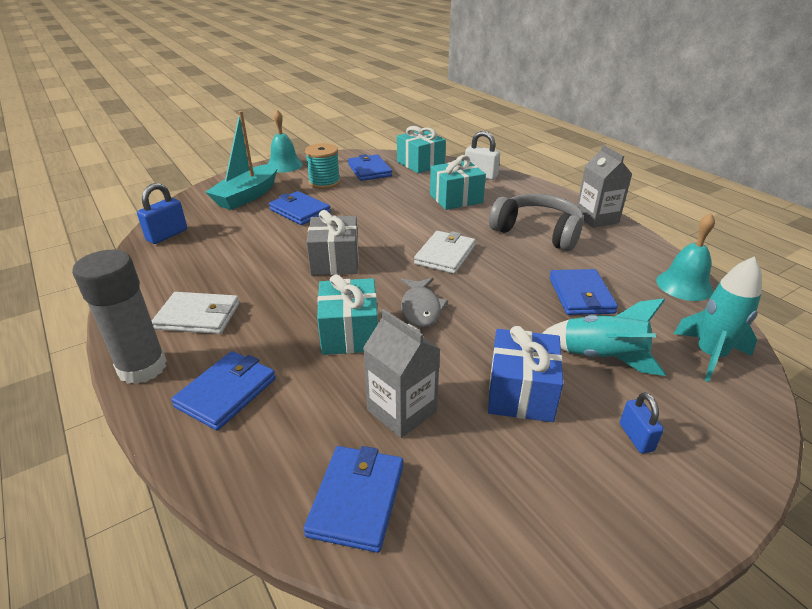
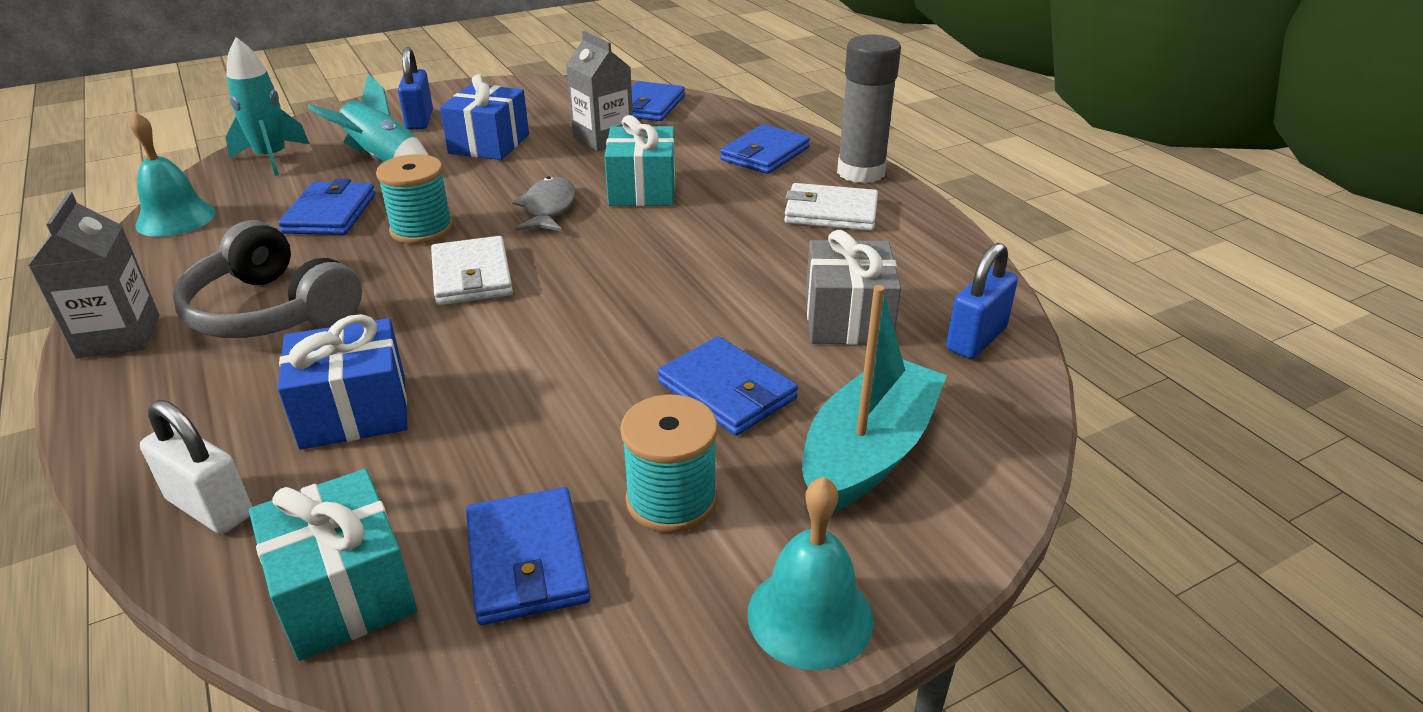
camera: 175 degrees left, 0 degrees up
grey gift [306,210,359,275] -> grey gift moved to [806,230,901,345]
white wallet [414,231,476,274] -> white wallet turned 45 degrees counterclockwise [431,236,513,305]
turquoise gift [430,155,486,210] -> blue gift [278,314,408,450]
blue padlock [620,392,664,454] -> blue padlock [398,47,433,130], size x1.55
none -> turquoise spool [376,154,453,244]

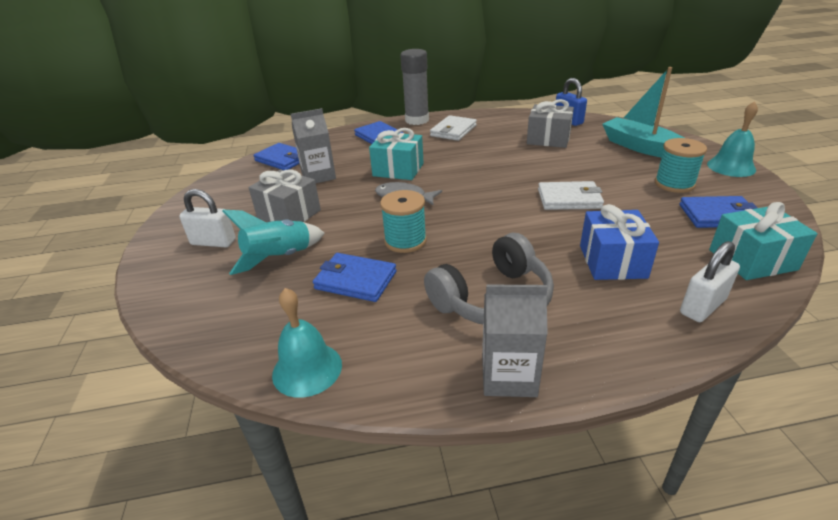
camera: 70 degrees left, 0 degrees up
turquoise rocket [225,37,310,176] -> none
blue padlock [398,47,433,130] -> white padlock [179,189,236,247]
white wallet [431,236,513,305] -> white wallet moved to [538,181,604,210]
blue gift [440,74,529,160] -> grey gift [249,169,321,222]
blue wallet [657,336,798,436] -> none

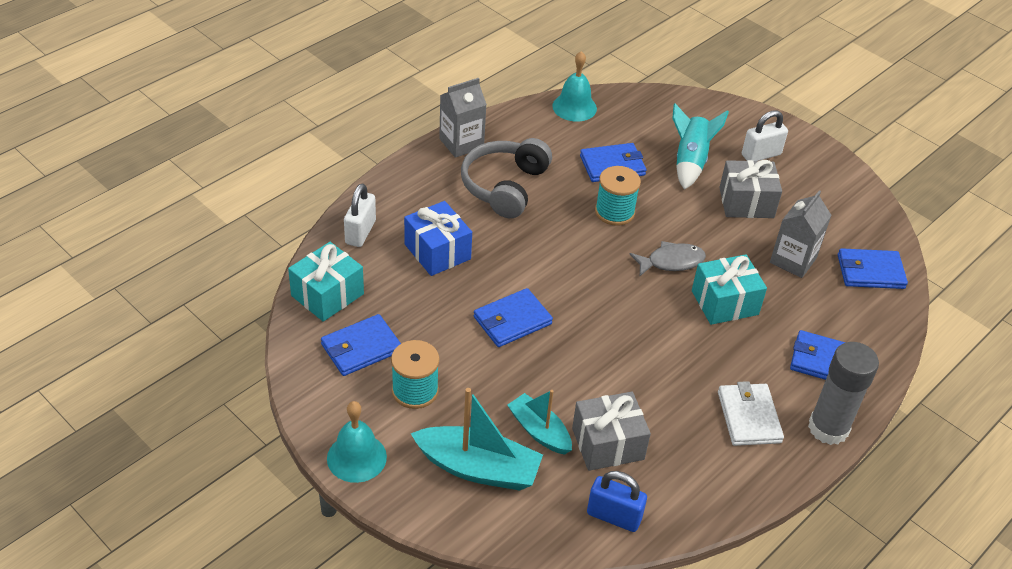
camera: 140 degrees right, 10 degrees up
white wallet [538,181,604,210] -> blue wallet [474,288,553,347]
none -> turquoise boat [507,390,572,455]

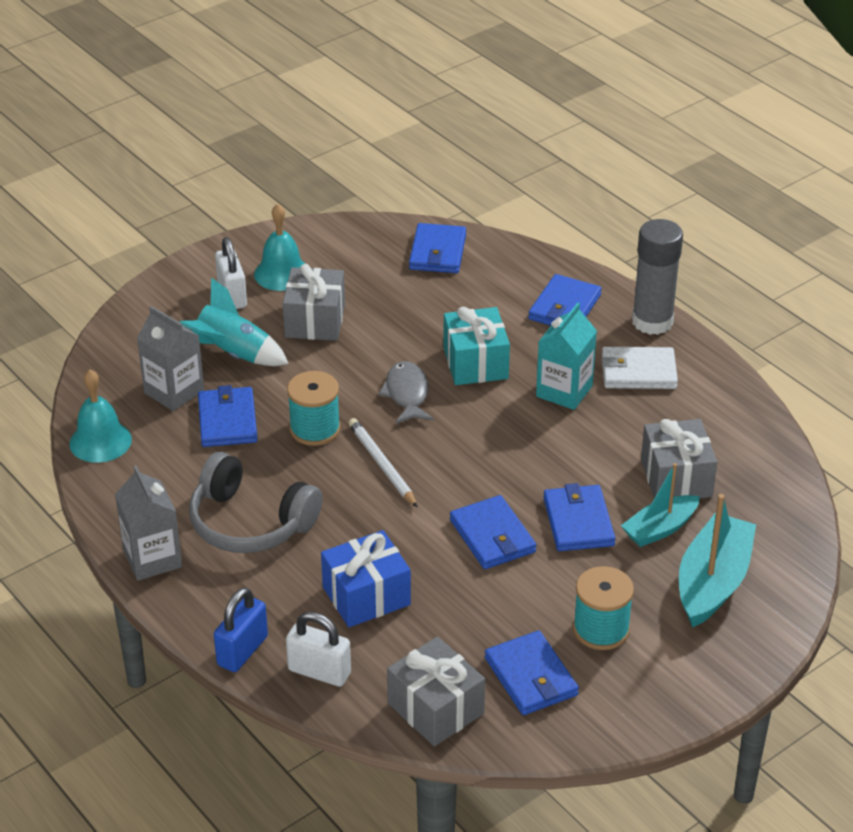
camera: 80 degrees left, 5 degrees down
turquoise gift [288,242,364,322] -> grey gift [387,636,485,747]
turquoise bell [327,401,387,483] -> turquoise bell moved to [254,204,305,291]
blue padlock [587,471,647,532] -> blue padlock moved to [214,587,268,672]
grey carton [770,190,832,278] -> grey carton moved to [137,306,204,411]
none -> white pencil [348,418,418,508]
none -> turquoise carton [536,303,597,410]
none -> blue wallet [543,483,615,551]

